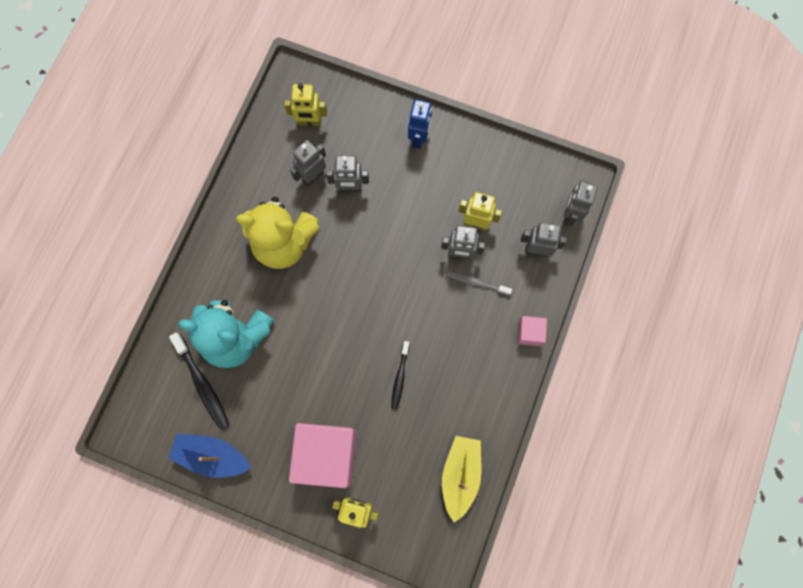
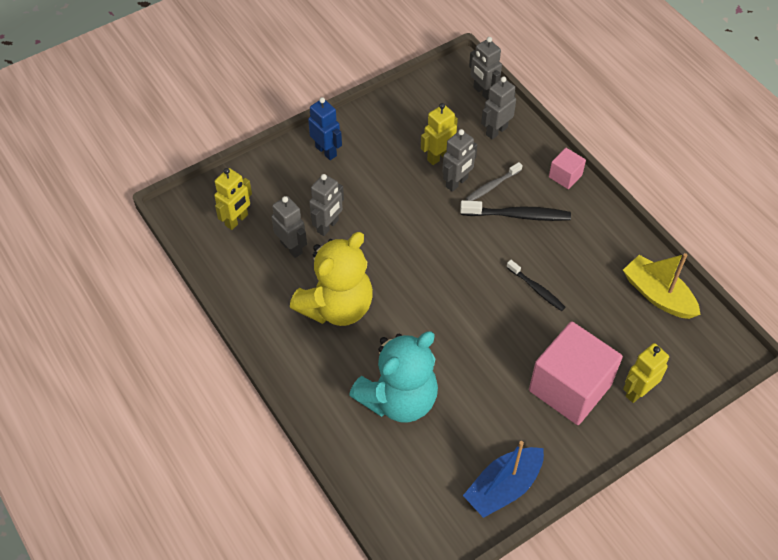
camera: 55 degrees left, 20 degrees down
black toothbrush [169,332,230,430] -> black toothbrush moved to [460,200,571,221]
grey robot [290,140,326,187] -> grey robot turned 150 degrees clockwise [271,196,307,258]

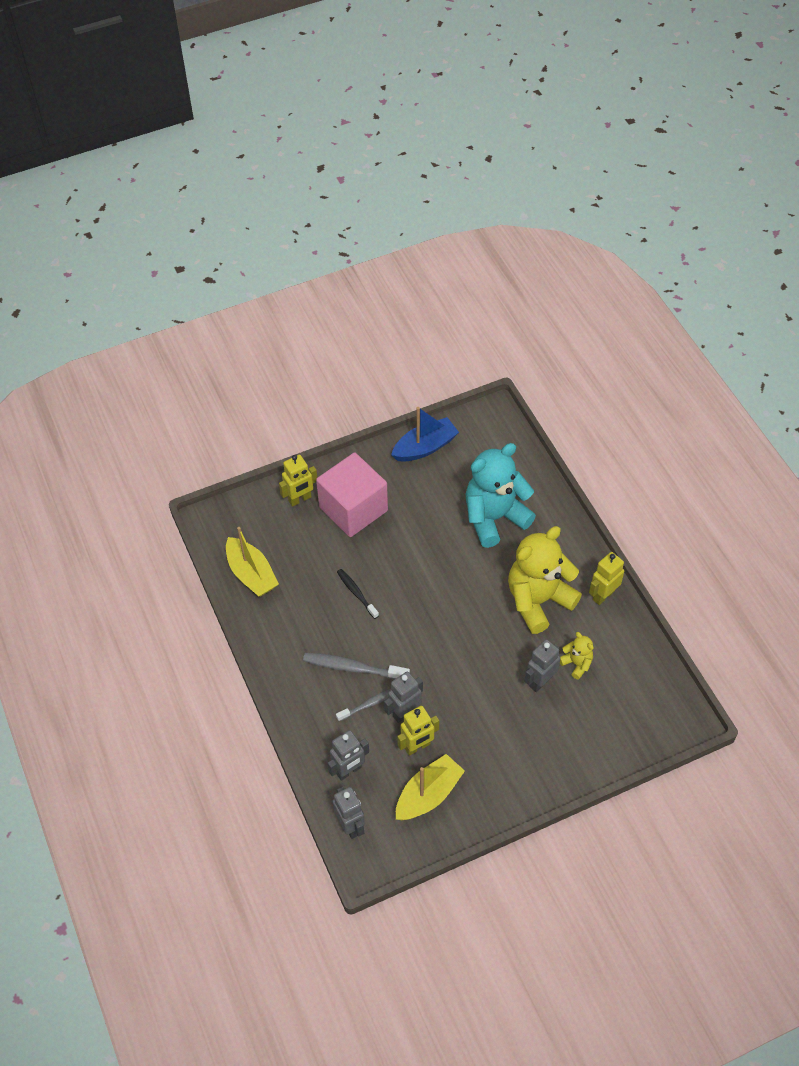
camera: 170 degrees left, 0 degrees up
yellow robot [214,168,252,230] -> yellow robot moved to [589,552,624,605]
grey robot [271,196,307,258] -> yellow teddy bear [560,632,594,680]
blue robot [308,97,342,160] -> none
black toothbrush [460,200,571,221] -> grey toothbrush [303,653,410,680]
pink cube [549,148,586,189] -> none
none -> yellow boat [396,754,465,820]

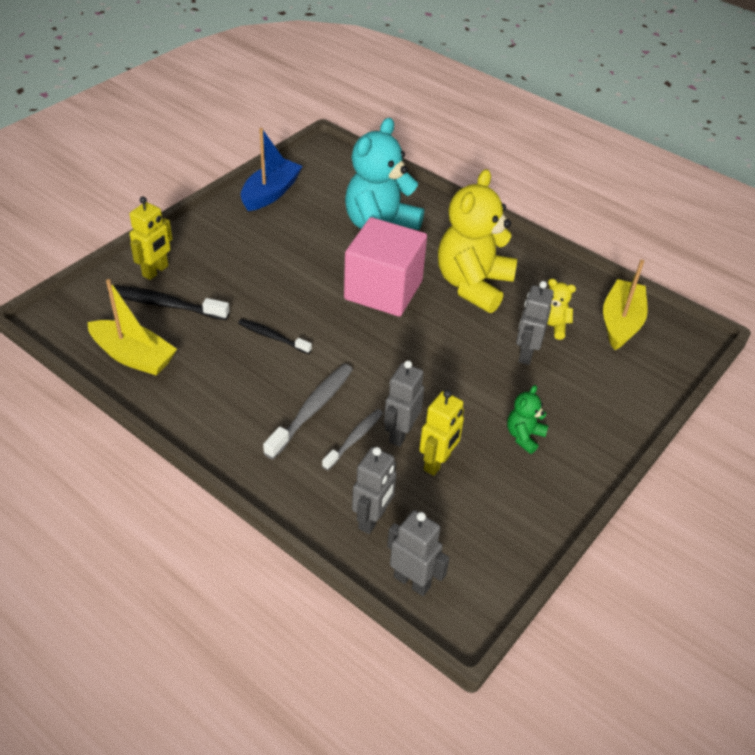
camera: 30 degrees left, 10 degrees down
grey toothbrush [303,653,410,680] -> grey toothbrush turned 135 degrees clockwise [263,364,353,459]
pink cube [316,452,388,537] -> pink cube moved to [344,217,427,317]
yellow boat [396,754,465,820] -> yellow boat moved to [603,259,648,350]
yellow robot [589,552,624,605] -> none
none -> black toothbrush [107,285,230,320]
none -> green teddy bear [507,385,549,454]

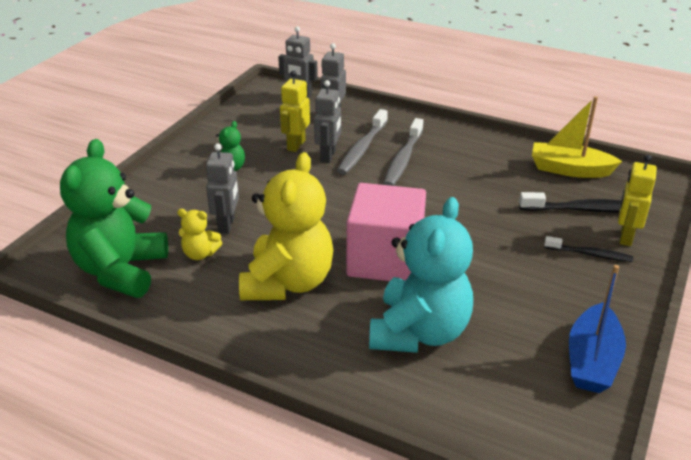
camera: 170 degrees right, 10 degrees down
black toothbrush [238,319,312,354] -> black toothbrush moved to [544,236,633,262]
grey toothbrush [322,409,383,470] -> grey toothbrush [337,109,388,174], size x1.57
yellow boat [603,259,648,350] -> green teddy bear [60,139,168,298]

